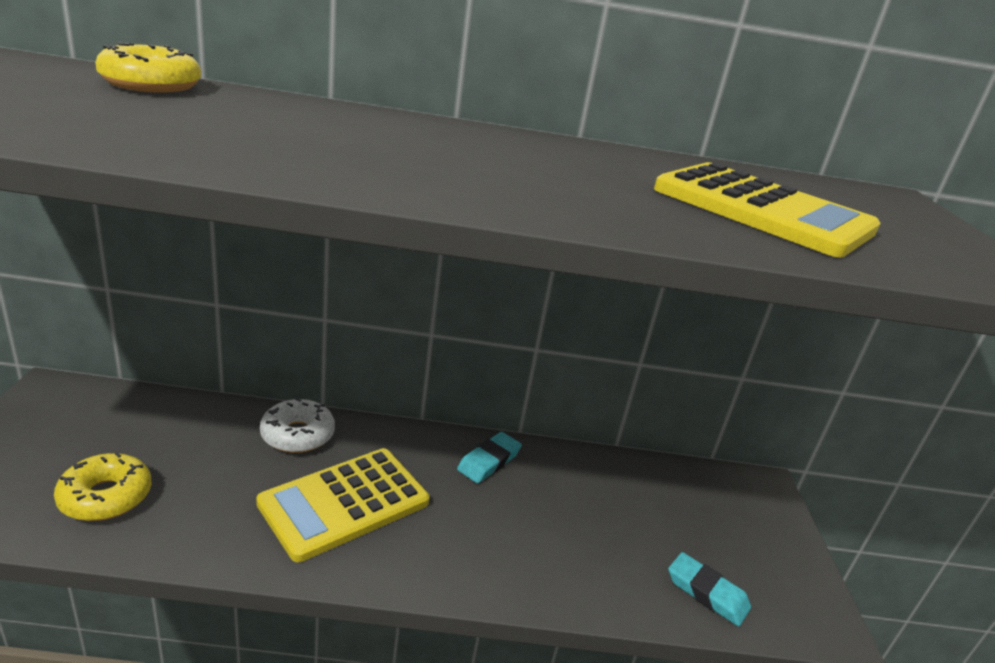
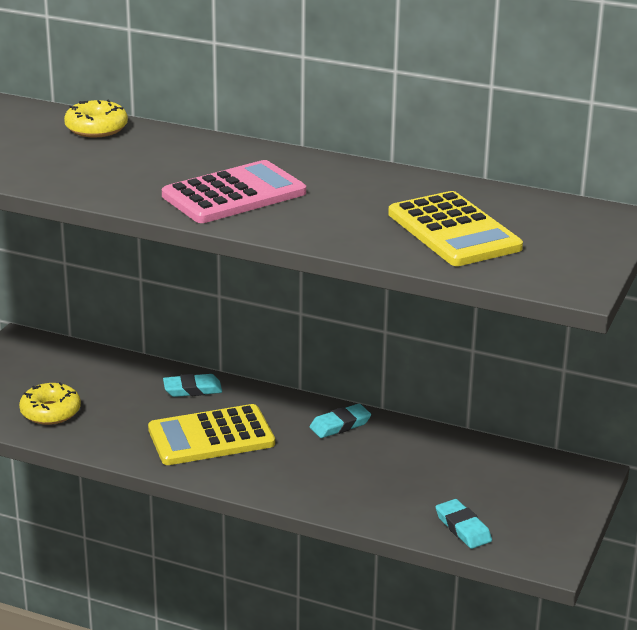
camera: 25 degrees right, 0 degrees up
white donut [260,398,335,453] -> turquoise eraser [163,374,222,397]
none -> pink calculator [162,160,306,223]

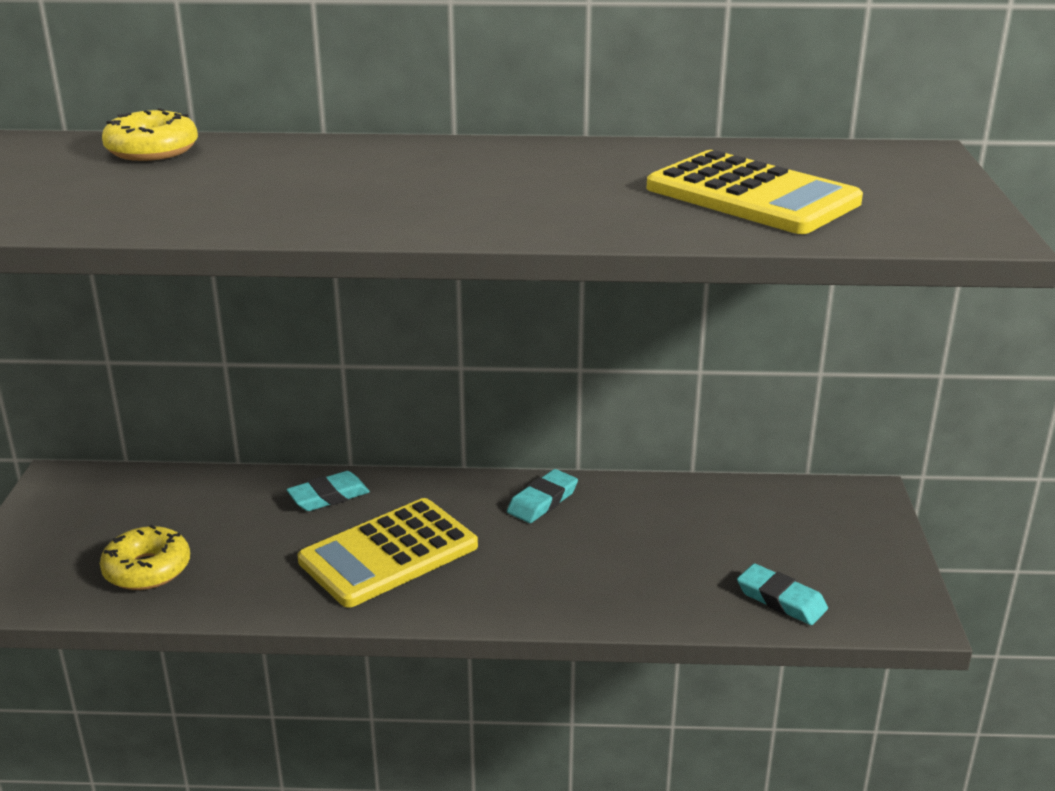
camera: 20 degrees left, 0 degrees up
pink calculator [162,160,306,223] -> none

